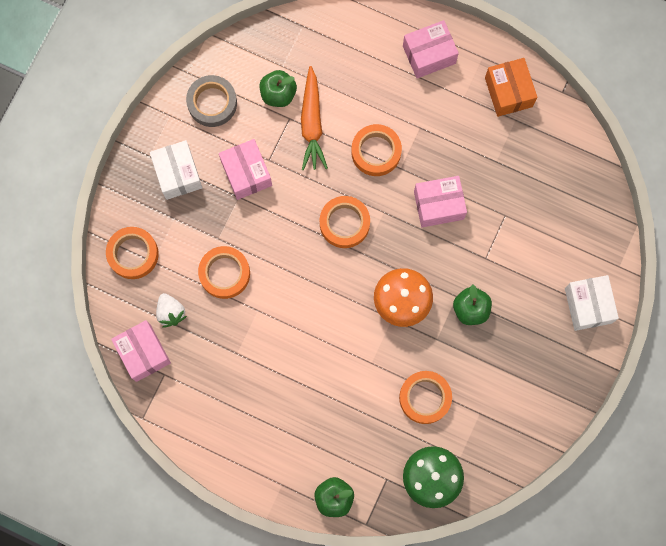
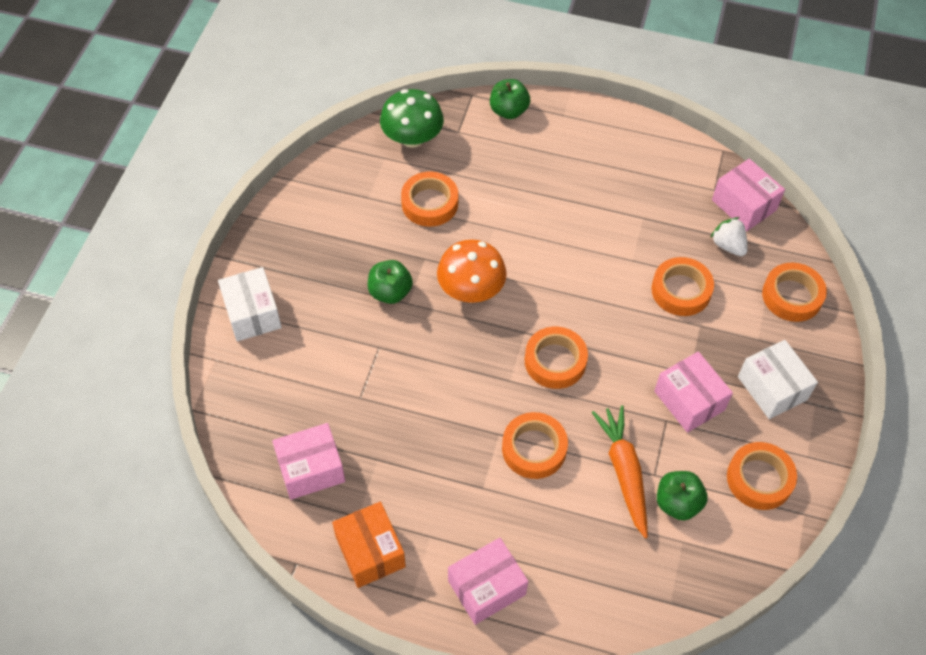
camera: 170 degrees right, 20 degrees down
grey tape [186,75,237,127] -> orange tape [727,442,797,510]
pink box [414,176,467,227] -> pink box moved to [272,423,345,500]

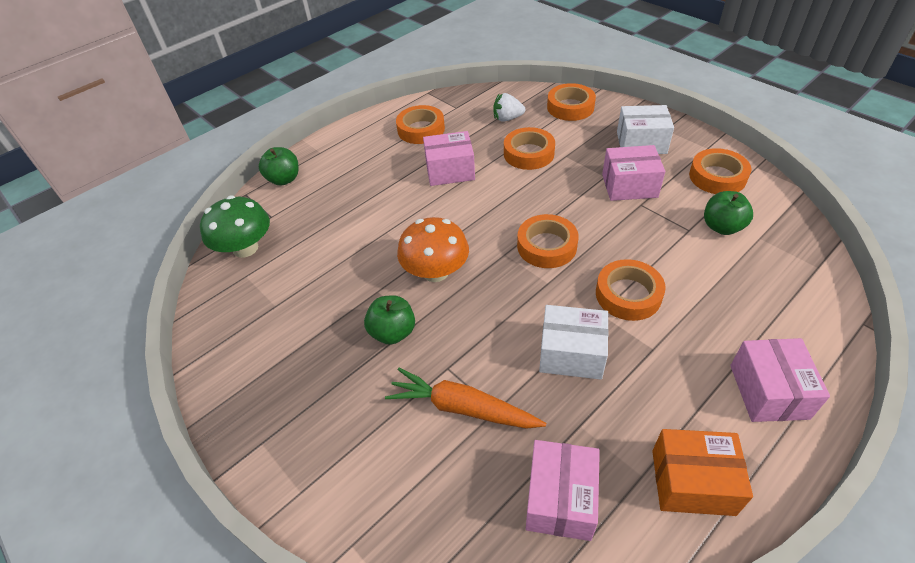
camera: 55 degrees left, 10 degrees down
white box [218,267,282,341] -> white box moved to [539,305,609,380]
orange tape [401,172,458,227] -> orange tape moved to [396,105,445,144]
orange carrot [592,405,648,539] -> orange carrot moved to [385,368,546,429]
pink box [712,159,785,231] -> pink box moved to [423,131,475,186]

